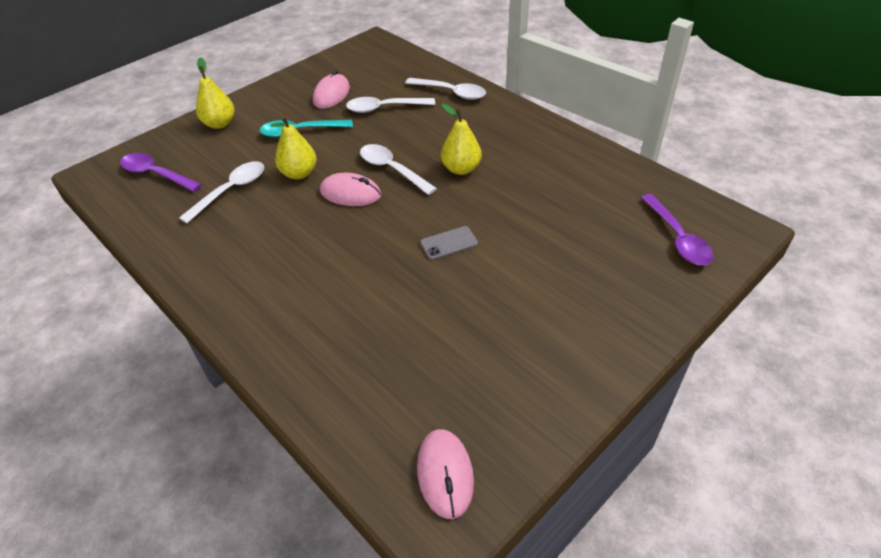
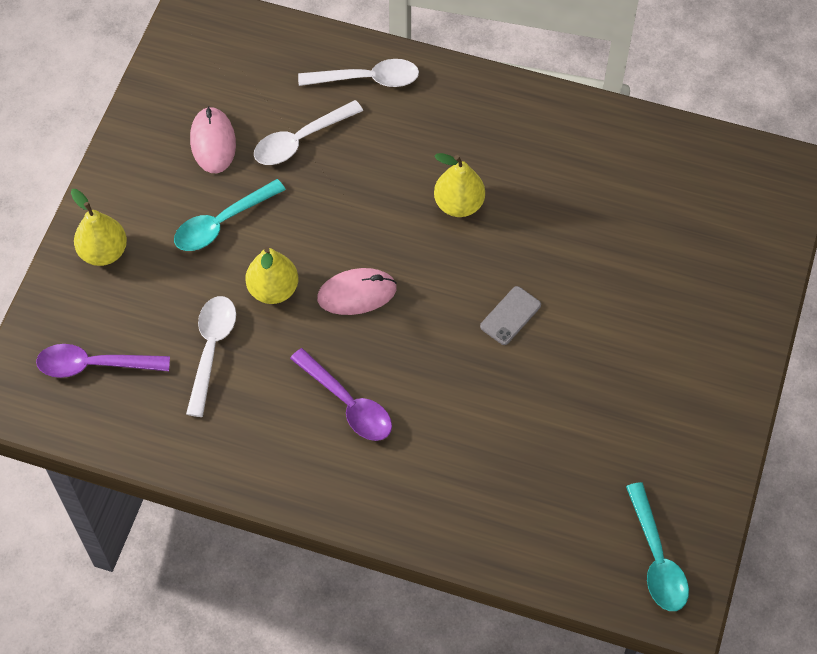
camera: 30 degrees left, 15 degrees up
white spoon [360,144,437,195] -> none
pink mouse [417,429,474,519] -> turquoise spoon [626,482,689,611]
purple spoon [641,194,714,265] -> purple spoon moved to [290,348,392,441]

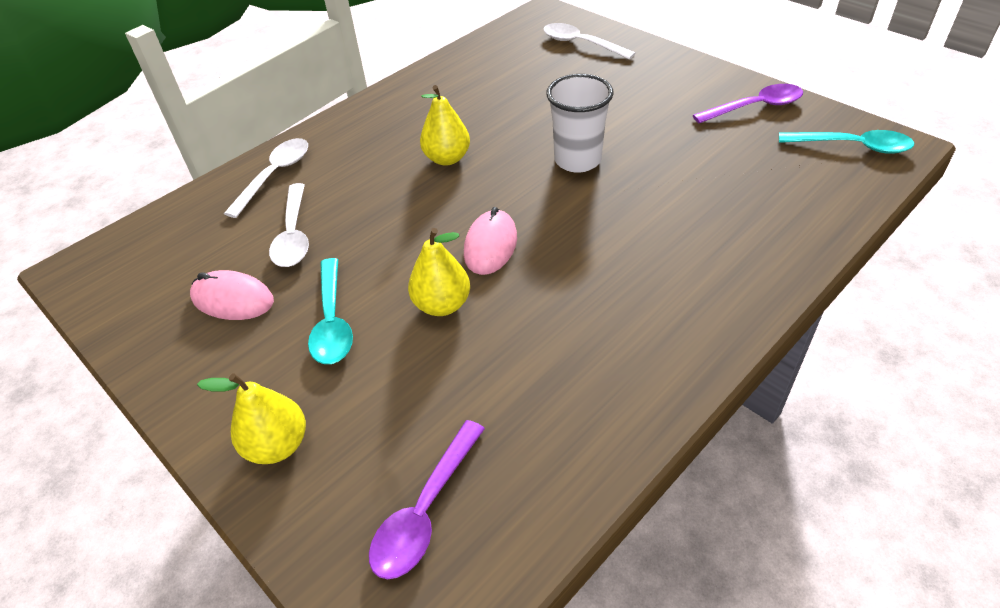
camera: 60 degrees left, 15 degrees down
white spoon [186,296,236,417] -> white spoon moved to [543,23,635,60]
purple spoon [290,348,392,441] -> purple spoon moved to [693,84,803,123]
grey phone [480,286,541,345] -> white cup [546,74,614,173]

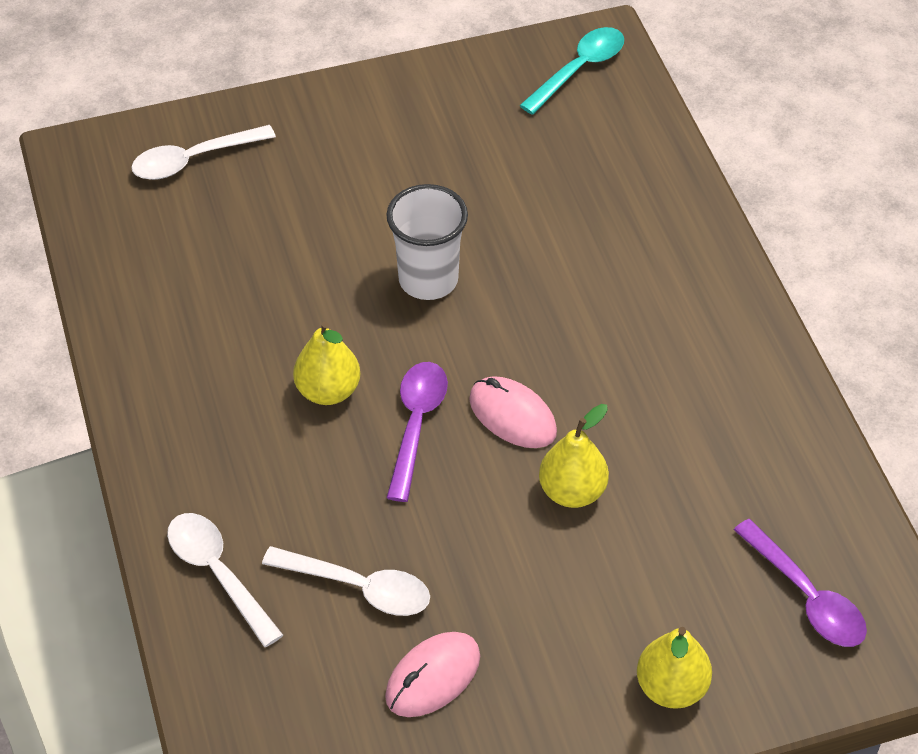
camera: 65 degrees left, 5 degrees up
turquoise spoon [308,258,353,364] -> none
purple spoon [693,84,803,123] -> purple spoon moved to [387,362,448,502]

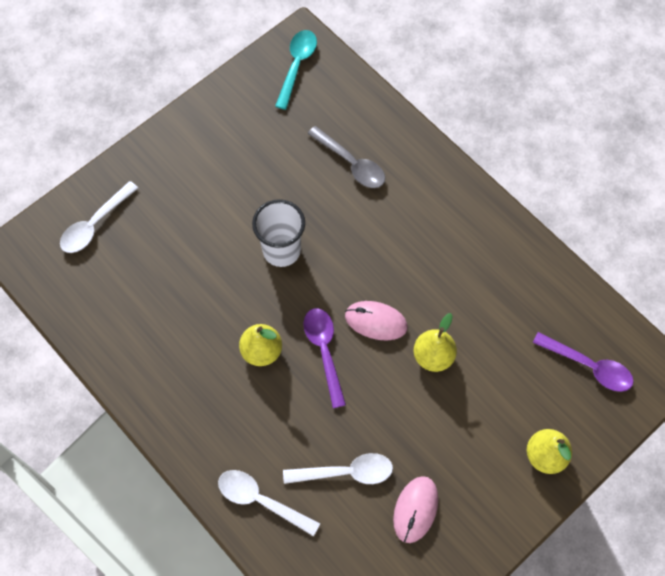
camera: 25 degrees left, 15 degrees up
none -> grey spoon [308,126,385,188]

